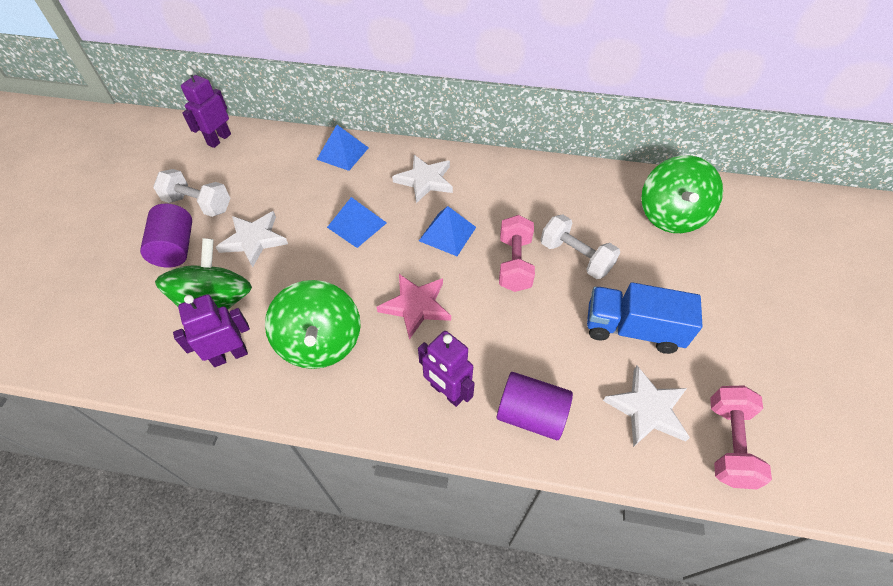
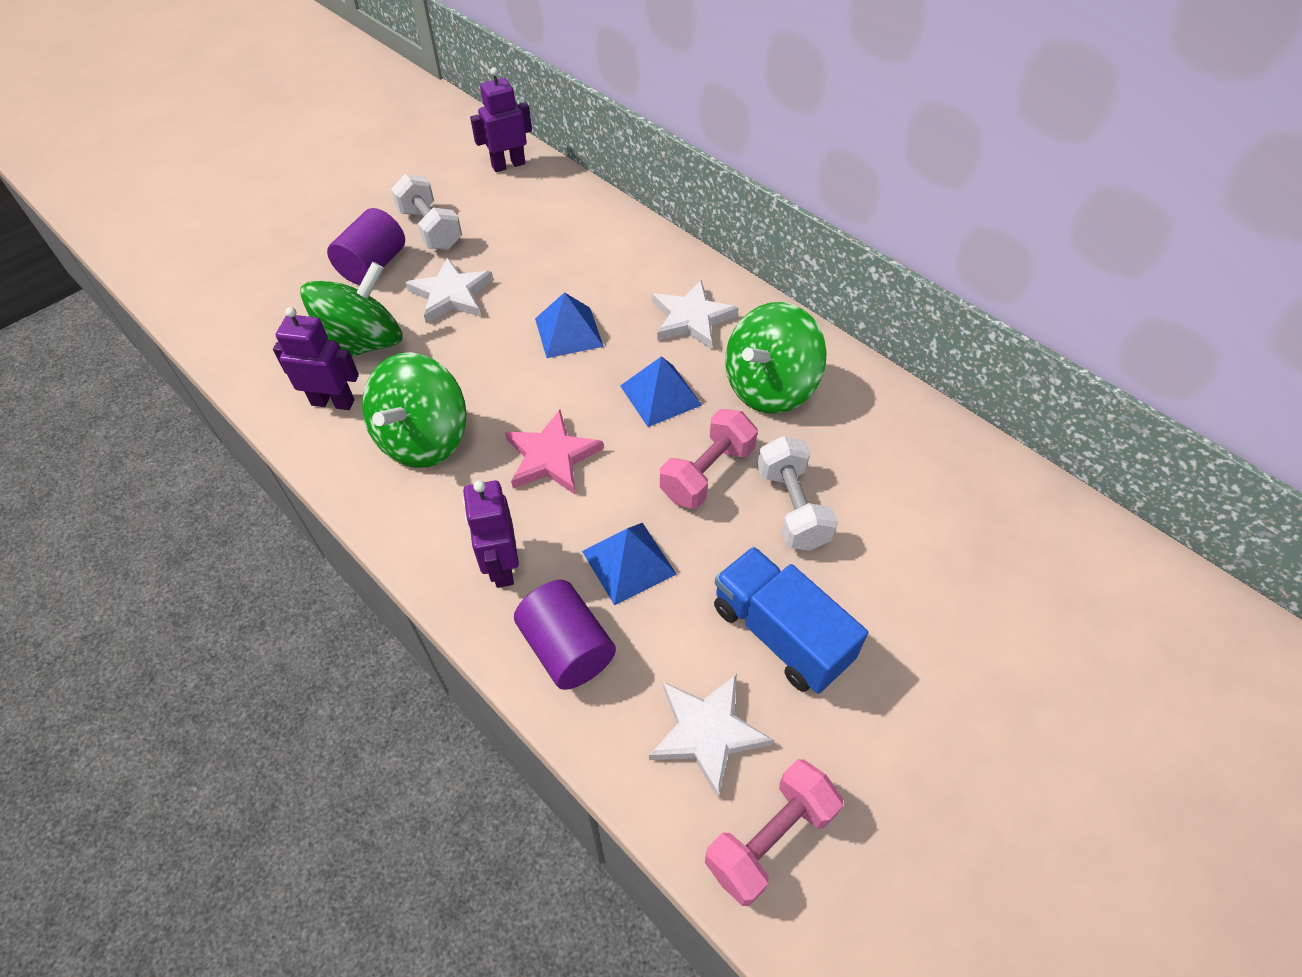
camera: 35 degrees right, 0 degrees up
blue pyramid [316,125,369,171] -> blue pyramid moved to [582,523,676,605]
green spinning top [641,155,723,233] -> green spinning top moved to [725,302,826,414]

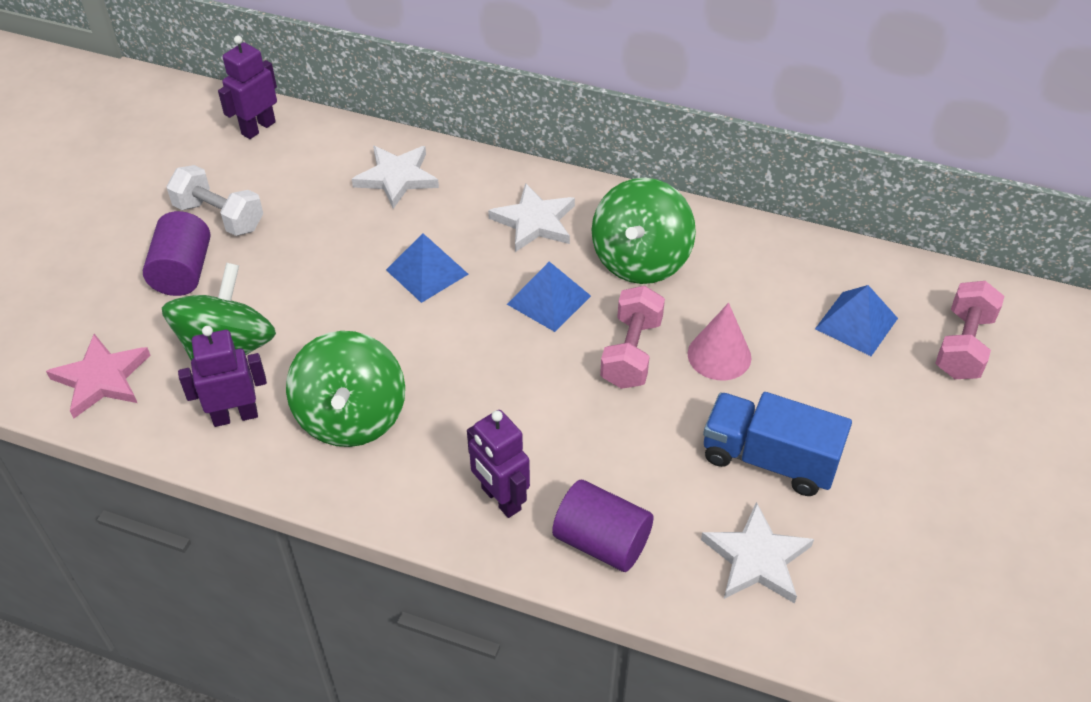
camera: 25 degrees left, 5 degrees down
white star [405,257,493,324] -> white star moved to [352,146,439,209]
pink star [505,410,603,494] -> pink star moved to [46,334,151,419]
blue pyramid [582,523,676,605] -> blue pyramid moved to [815,285,898,356]
pink dumbbell [705,759,843,906] -> pink dumbbell moved to [935,281,1004,379]
white dumbbell [757,436,838,551] -> pink cone [688,303,751,380]

